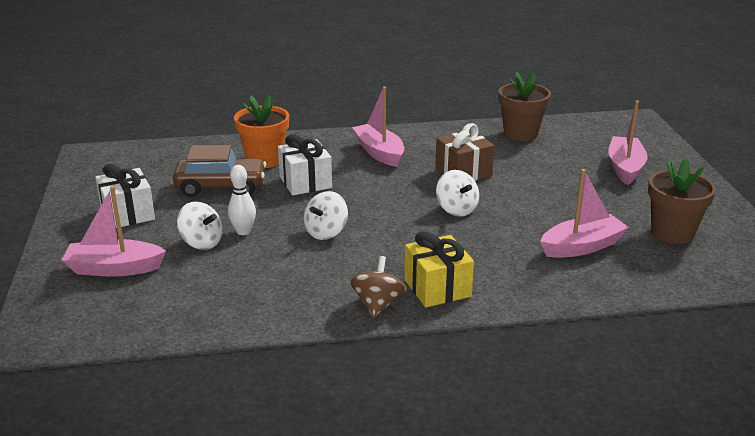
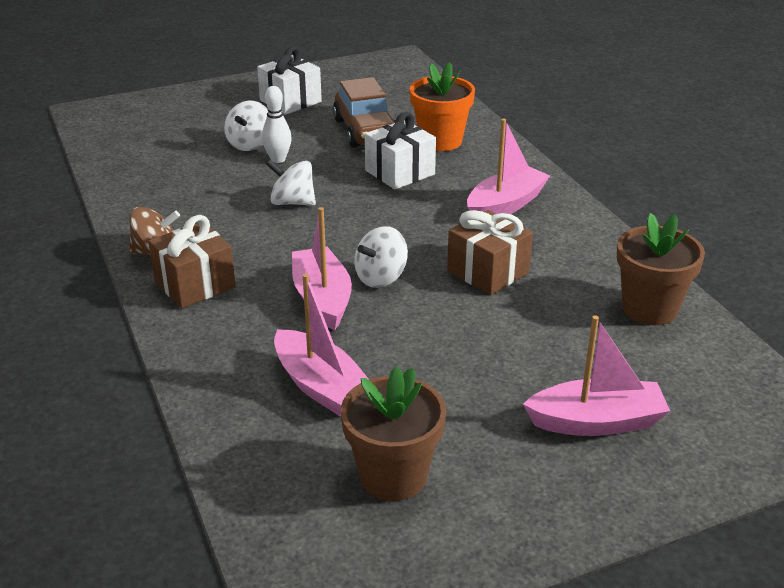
camera: 75 degrees right, 5 degrees up
pink boat [62,186,166,277] -> pink boat moved to [292,207,352,330]
yellow gift [404,231,474,308] -> brown gift [148,215,236,308]

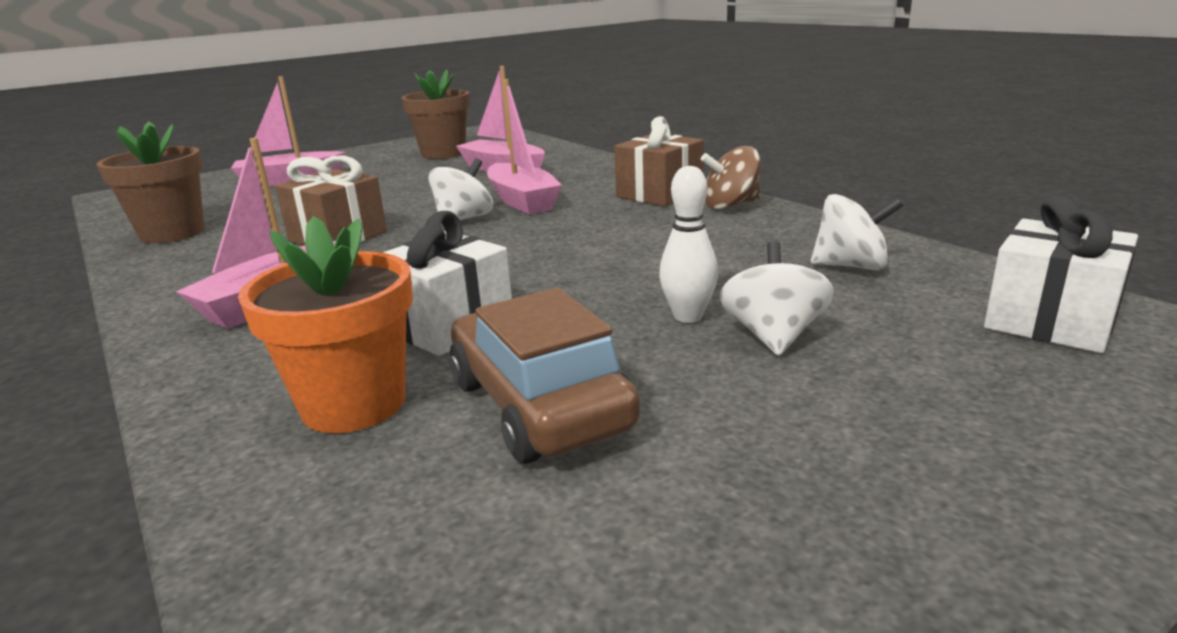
camera: 170 degrees right, 10 degrees down
white gift [257,47,322,115] -> white gift moved to [984,196,1138,353]
white spinning top [266,159,316,205] -> white spinning top moved to [811,194,903,271]

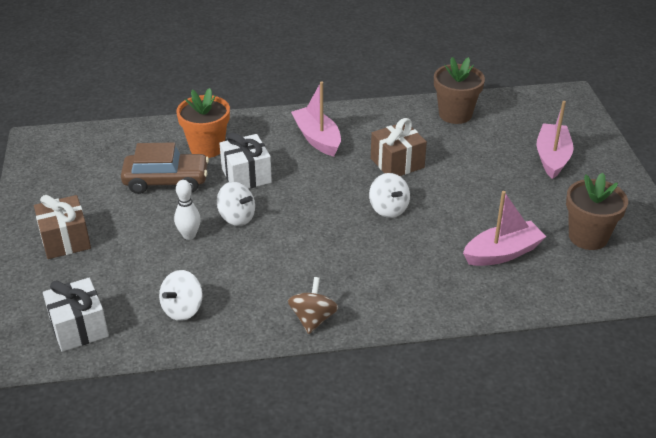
camera: 115 degrees right, 15 degrees up
pink boat [487,79,562,215] -> none
brown gift [614,116,704,207] -> brown gift moved to [34,195,91,259]
white spinning top [720,241,834,356] -> white spinning top moved to [217,182,255,226]

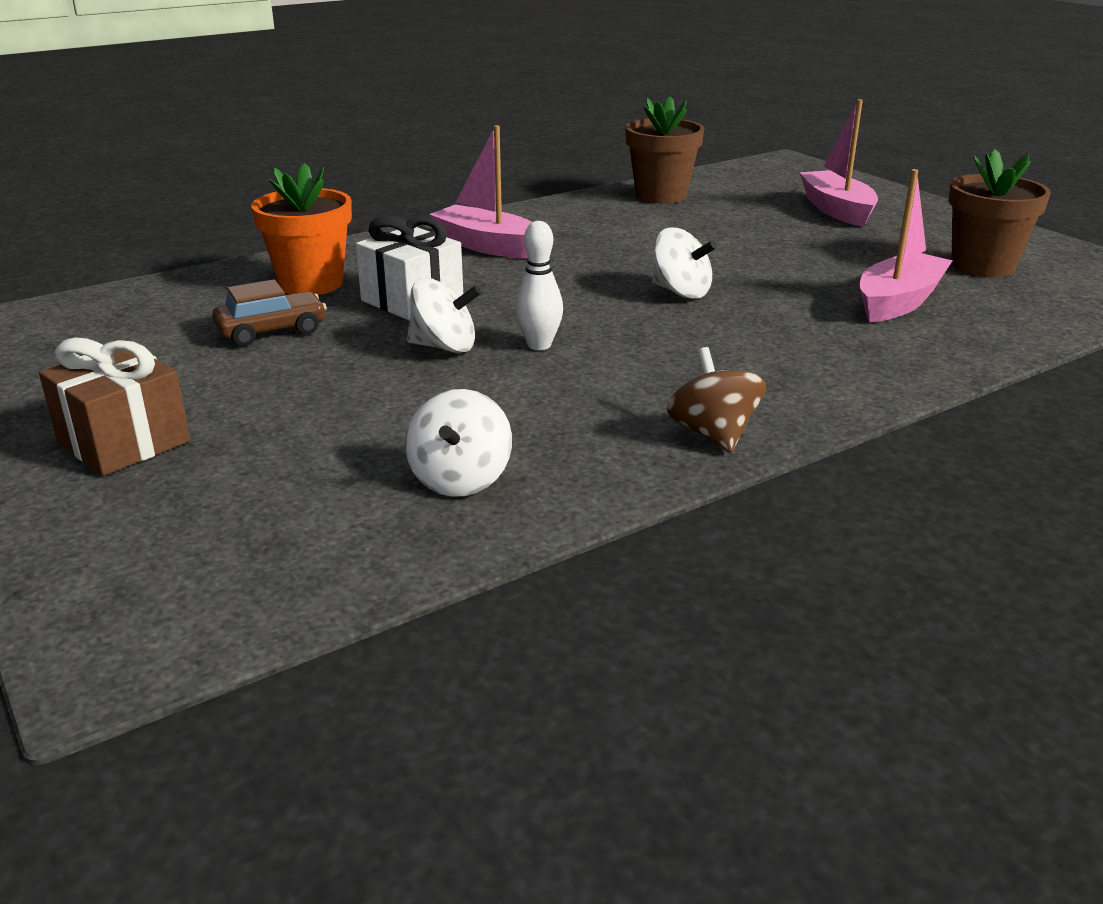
camera: 25 degrees left, 10 degrees down
white gift [43,278,109,352] -> none
brown car [121,142,209,194] -> brown car [212,280,327,346], size x0.65
white bowling pin [174,180,201,240] -> white bowling pin moved to [515,221,563,350]
brown gift [371,118,427,176] -> none

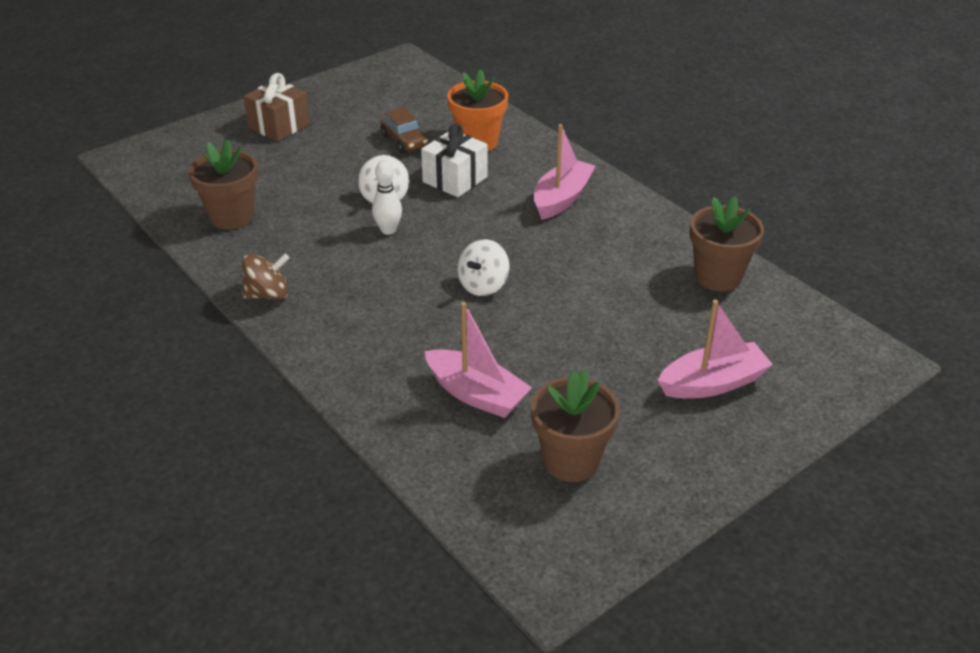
camera: 85 degrees right, 10 degrees up
white spinning top [405,389,512,496] -> brown flower pot [188,139,258,230]

